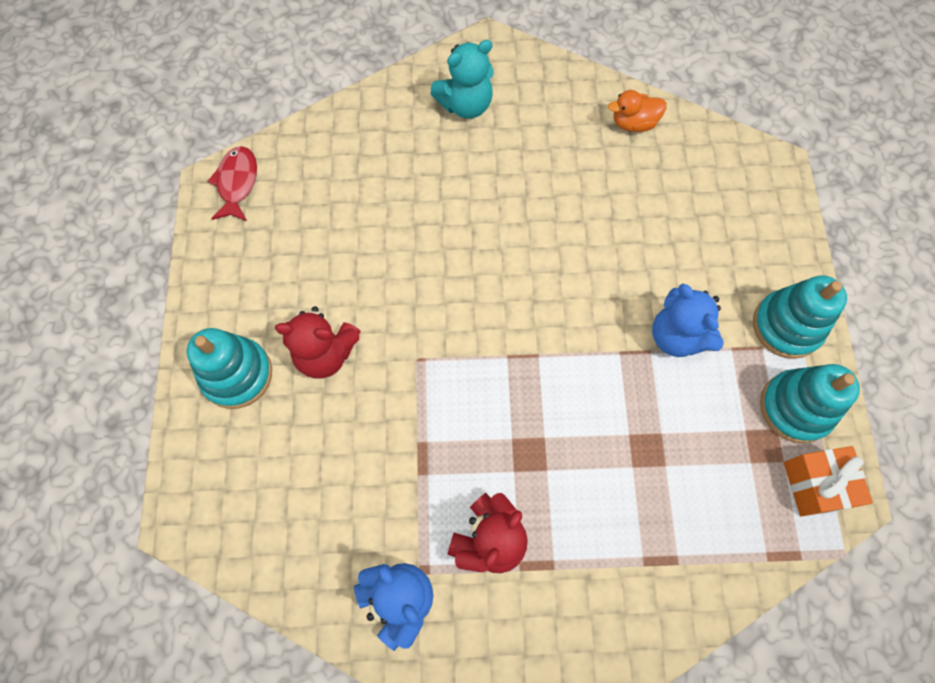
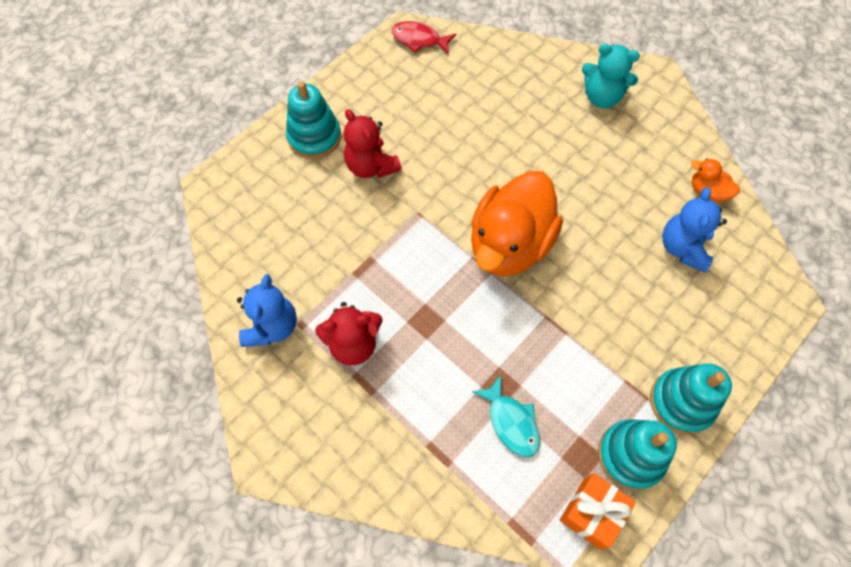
camera: 45 degrees right, 5 degrees down
red fish [207,146,257,221] -> red fish turned 120 degrees counterclockwise [391,21,456,55]
blue teddy bear [652,283,724,357] -> blue teddy bear moved to [662,187,727,272]
none -> orange duck [471,171,563,276]
none -> turquoise fish [472,375,540,457]

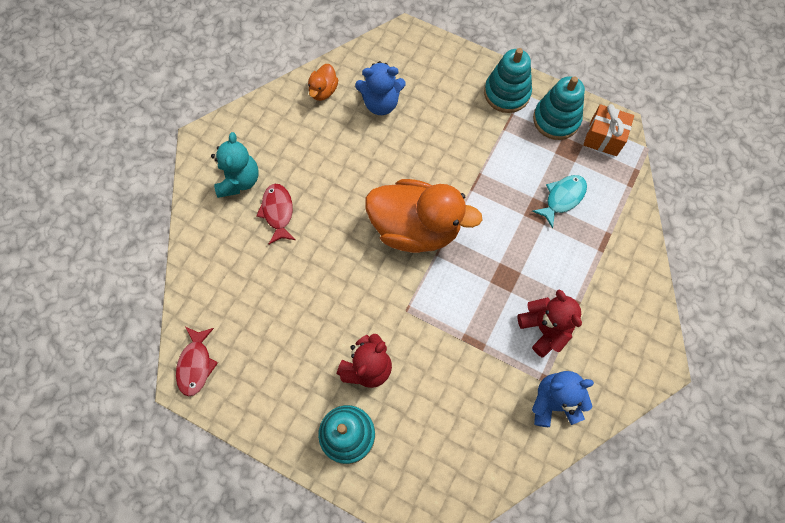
camera: 105 degrees left, 5 degrees up
none -> red fish [256,184,295,245]

